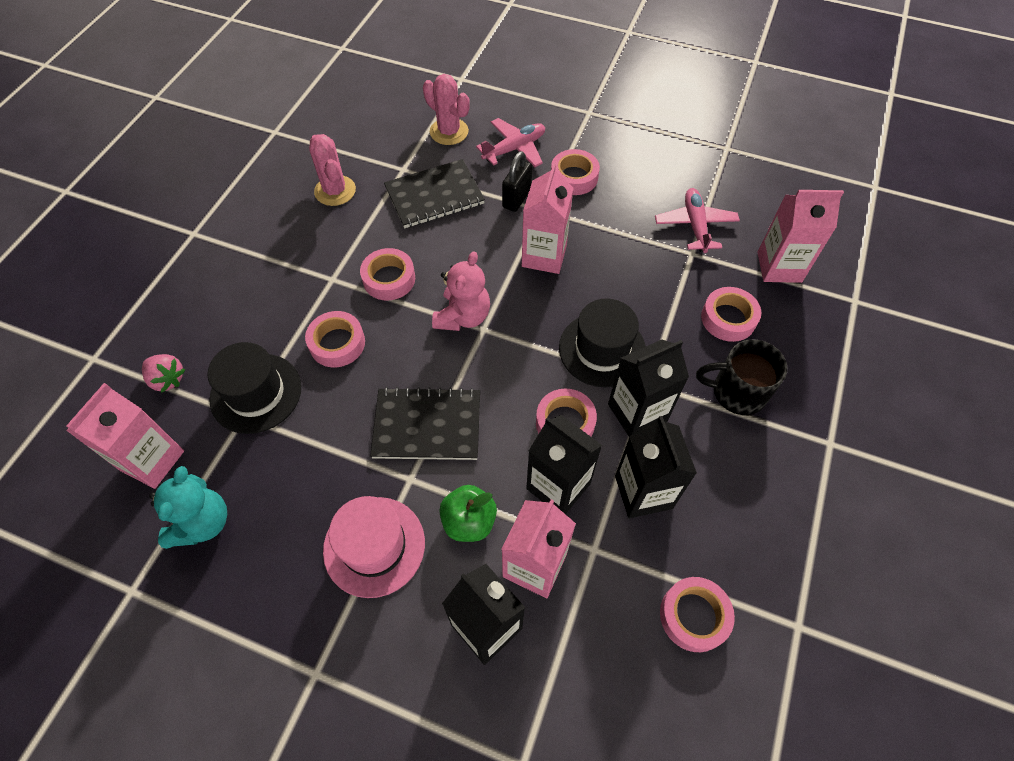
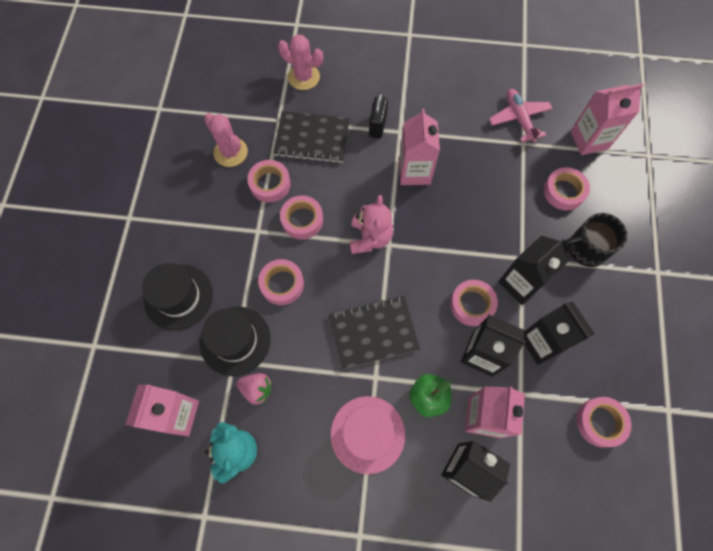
camera: 15 degrees left, 10 degrees up
pink strawberry [142,354,185,393] -> pink strawberry moved to [236,373,272,405]
black notebook [384,159,485,228] -> black notebook turned 45 degrees clockwise [273,111,350,164]
pink plane [476,118,545,167] -> none
pink tape [551,149,600,195] -> pink tape moved to [247,160,291,203]
black hat [559,299,646,387] -> black hat moved to [142,263,213,331]

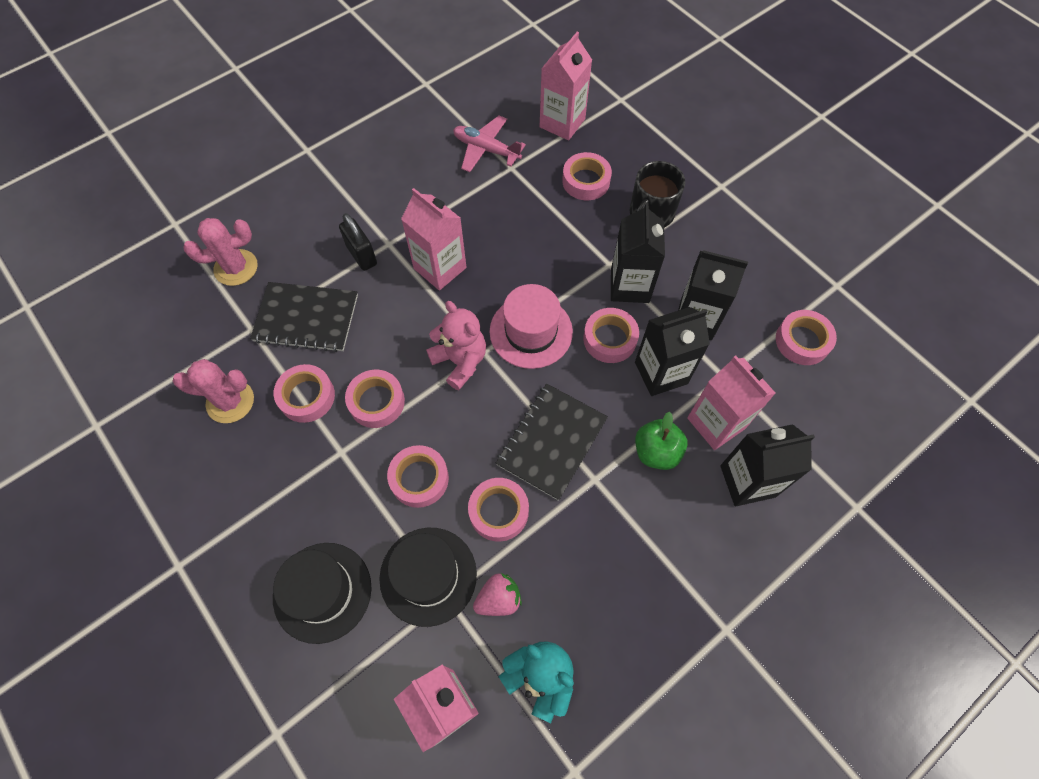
camera: 45 degrees left, 5 degrees down
black notebook [273,111,350,164] -> black notebook turned 45 degrees clockwise [250,282,358,352]
pink hat [330,396,405,474] -> pink hat moved to [490,284,573,369]
none -> pink tape [468,478,529,542]

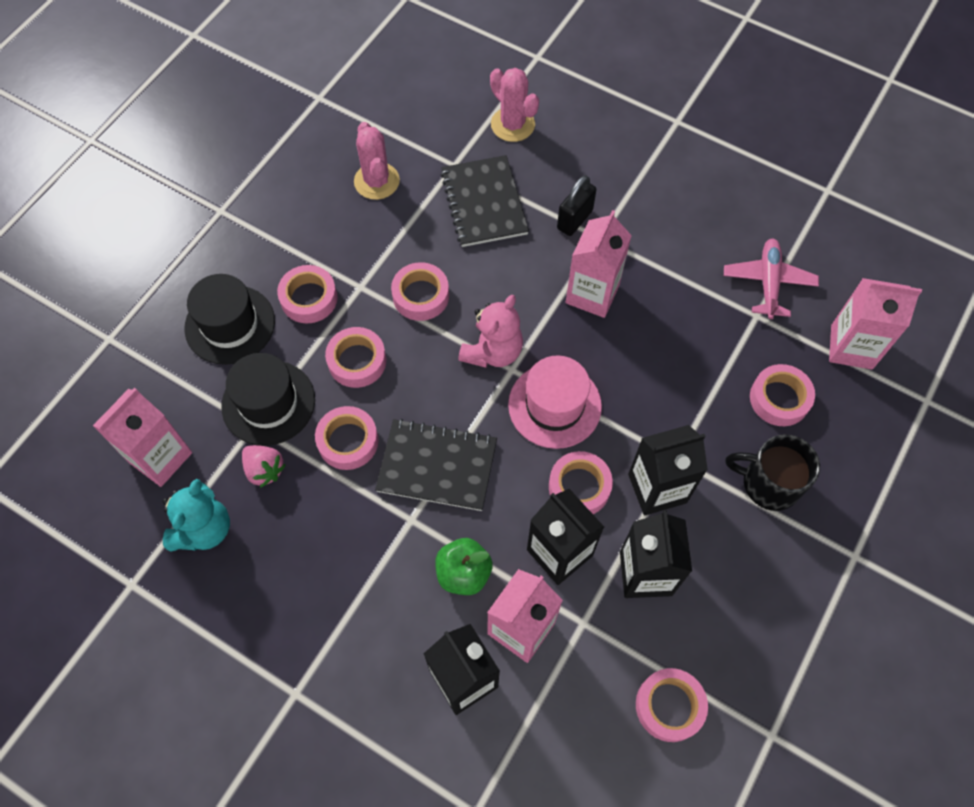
camera: 70 degrees right, 0 degrees up
pink tape [274,364,335,423] -> pink tape moved to [277,265,337,323]

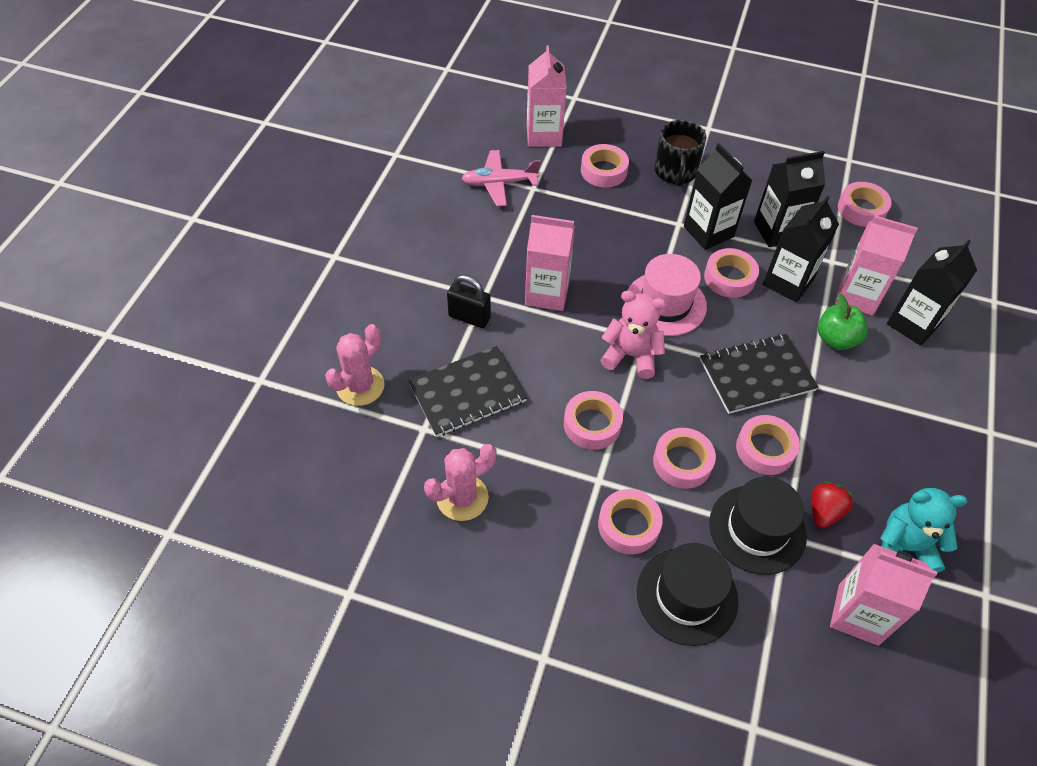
camera: 105 degrees left, 10 degrees down
pink strawberry [242,445,286,488] -> red strawberry [812,481,854,528]
black notebook [375,419,497,511] -> black notebook turned 75 degrees clockwise [700,334,819,414]

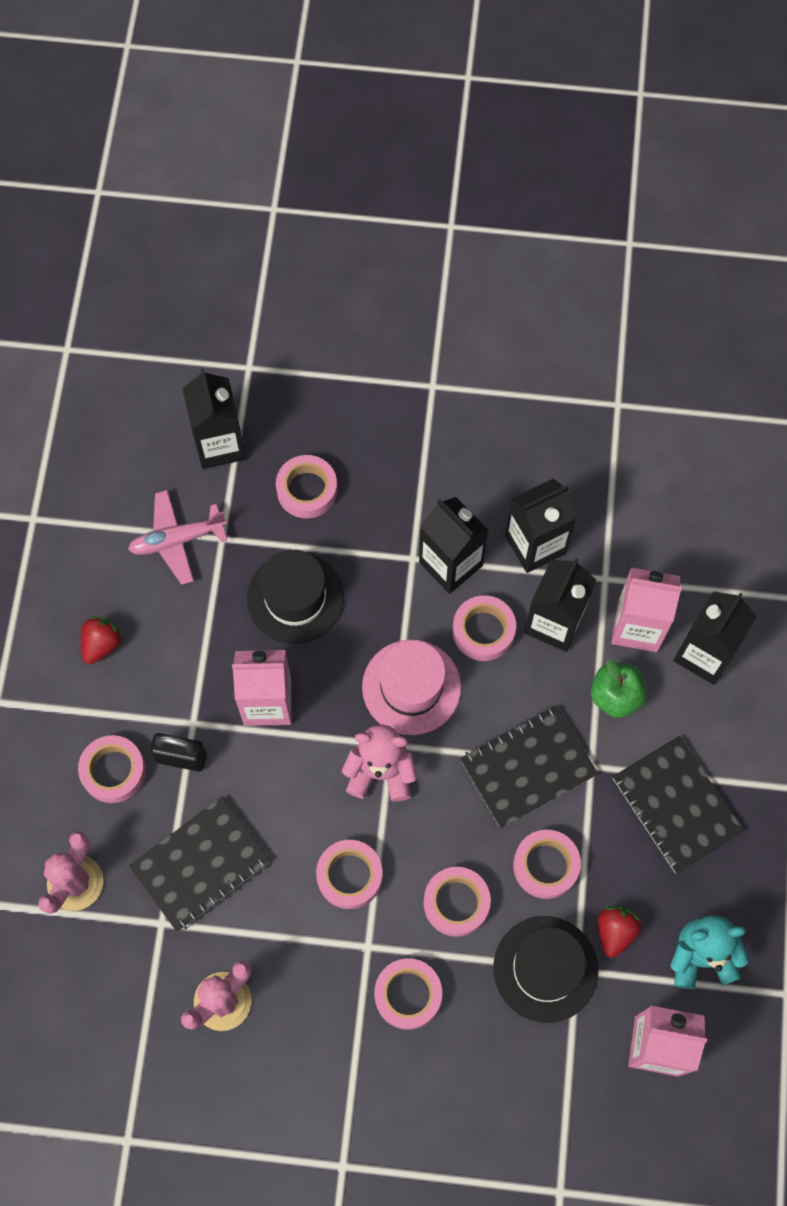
camera: 10 degrees left, 15 degrees up
pink carton [527,45,567,147] -> black carton [182,369,246,469]
black hat [637,543,738,646] -> black hat moved to [247,550,344,644]
black mug [654,120,706,187] -> none
pink tape [838,182,892,227] -> pink tape moved to [78,735,146,803]
none -> red strawberry [81,617,123,664]
none -> black notebook [612,736,744,874]

